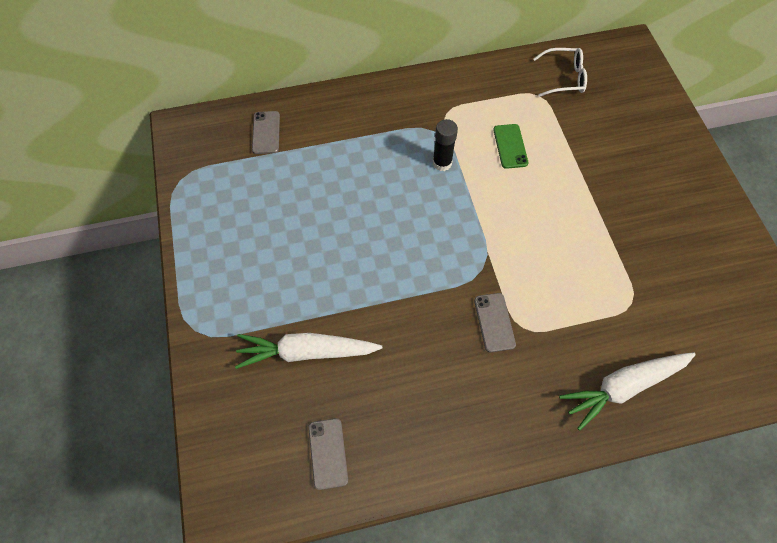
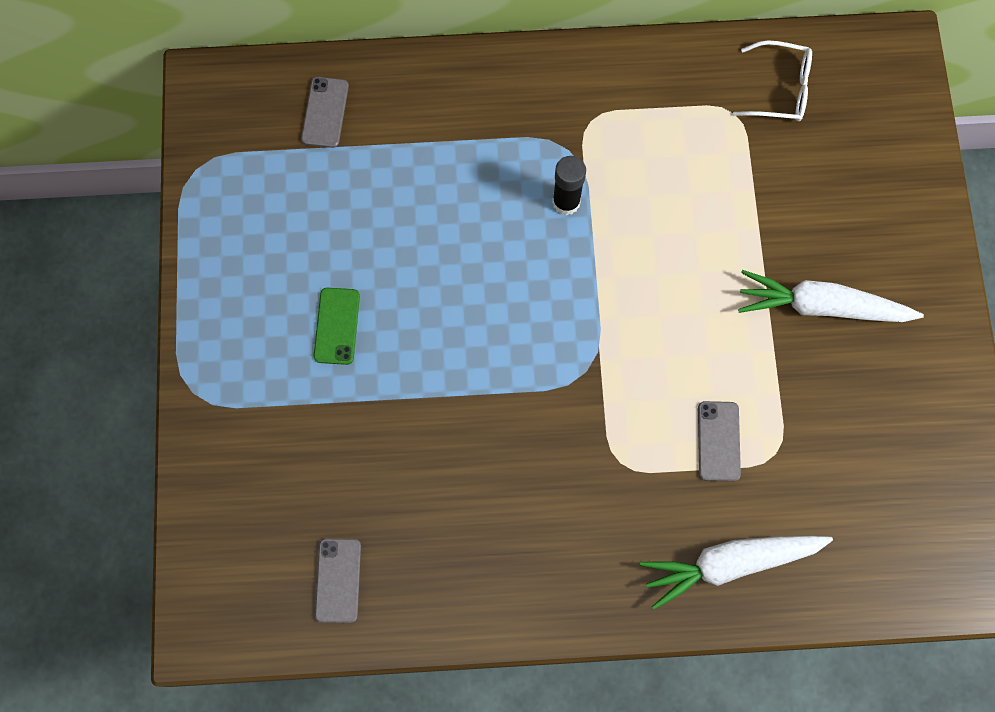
camera: 10 degrees right, 10 degrees up
white carrot [235,333,382,369] -> white carrot moved to [738,270,924,322]
grey phone [474,293,516,352] -> grey phone moved to [698,401,741,481]
green phone [493,124,528,169] -> green phone moved to [314,288,360,365]

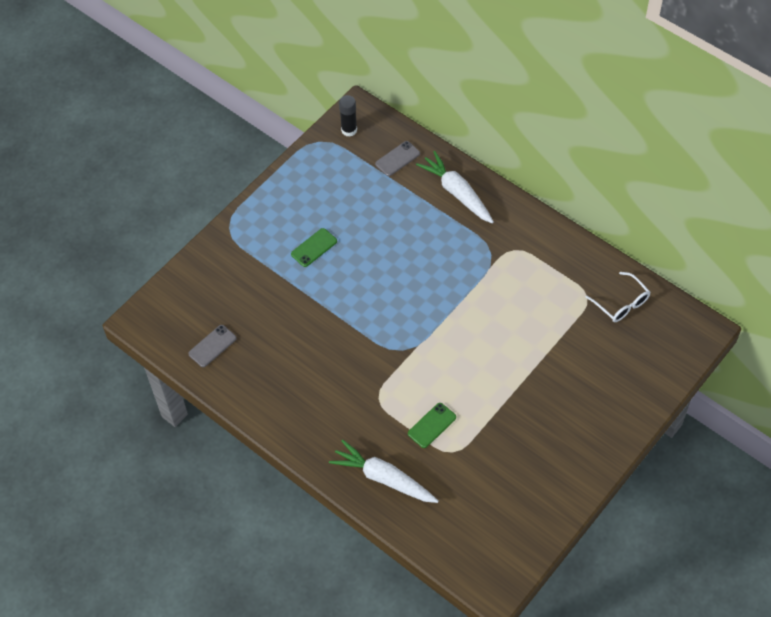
camera: 45 degrees right, 15 degrees down
black glue stick [552,156,586,215] -> black glue stick moved to [339,95,357,137]
grey phone [698,401,741,481] -> green phone [408,403,456,448]
white carrot [738,270,924,322] -> white carrot moved to [416,151,494,224]

